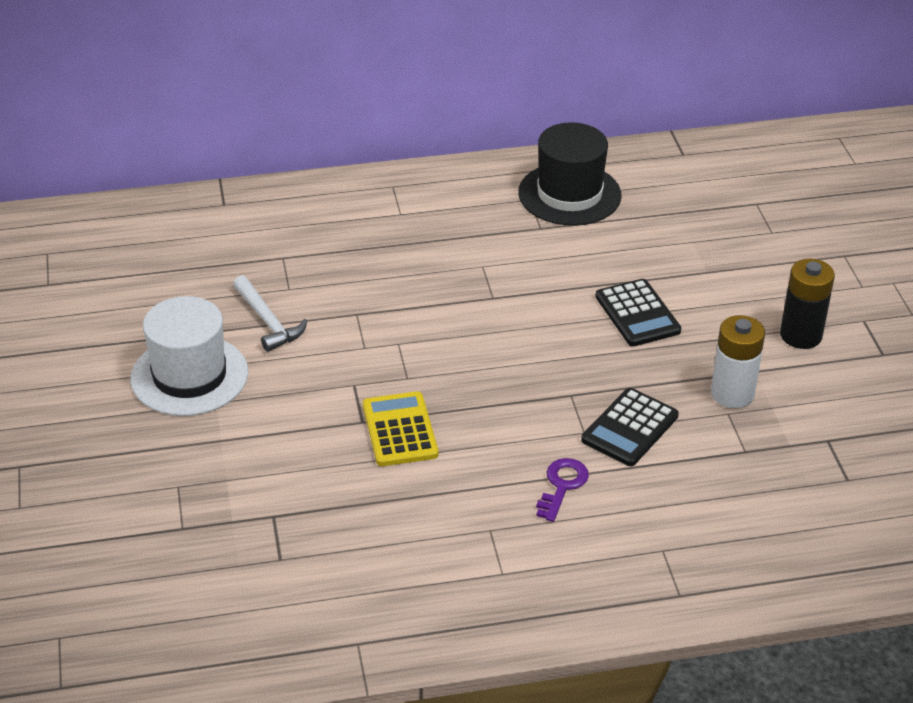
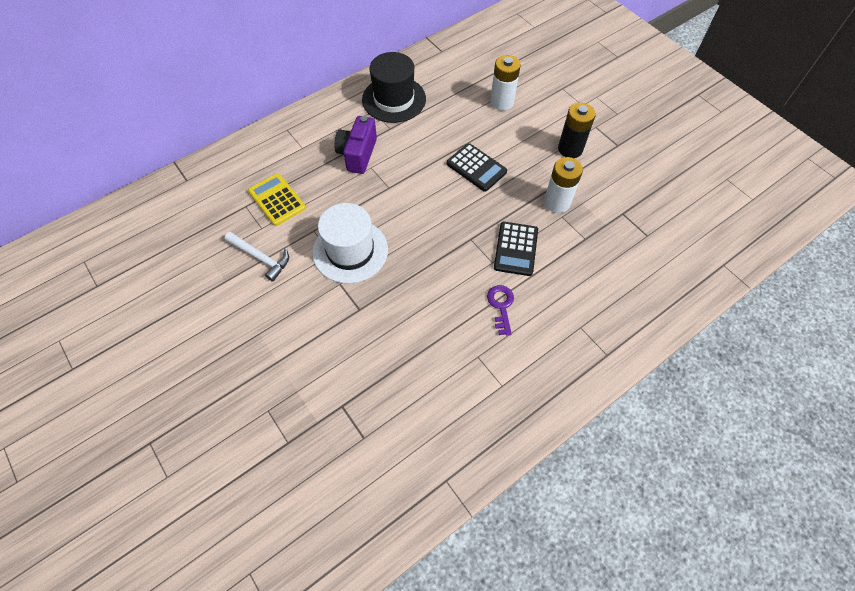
camera: 25 degrees left, 20 degrees up
white hat [130,296,248,416] -> white hat moved to [312,203,388,284]
yellow calculator [363,391,438,466] -> yellow calculator moved to [248,173,306,226]
none -> purple camera [334,116,377,174]
none -> white battery [490,55,521,111]

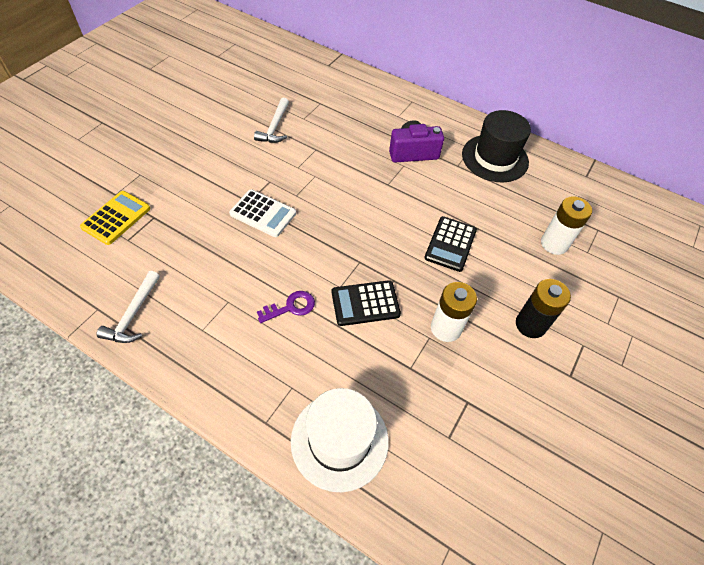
camera: 65 degrees right, 5 degrees down
yellow calculator [248,173,306,226] -> yellow calculator moved to [80,191,150,245]
white hat [312,203,388,284] -> white hat moved to [291,388,389,492]
none -> white hammer [96,271,160,343]
none -> white calculator [229,189,296,237]

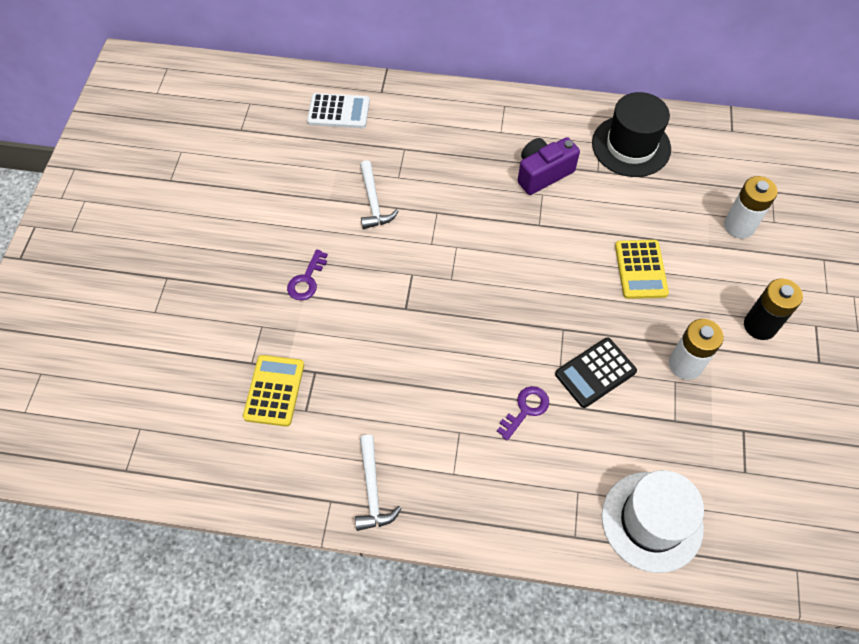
camera: 20 degrees left, 5 degrees up
white calculator [229,189,296,237] -> white calculator moved to [307,93,370,128]
black calculator [424,216,477,272] -> yellow calculator [615,240,669,299]
none -> purple key [287,249,328,301]

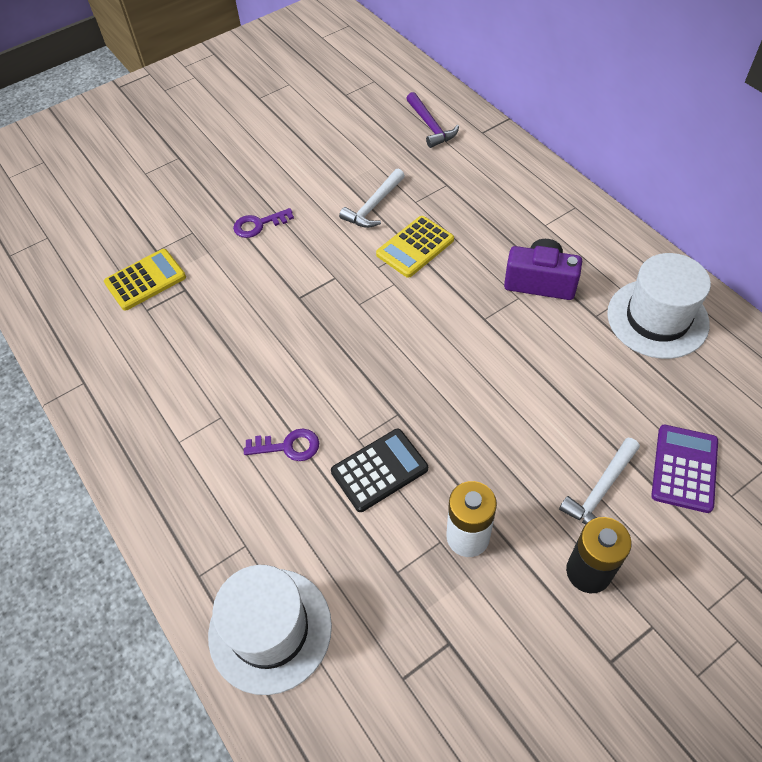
camera: 50 degrees right, 5 degrees down
white calculator [307,93,370,128] -> purple hammer [406,92,459,148]
white hammer [355,435,402,531] -> white hammer moved to [559,438,640,524]
black calculator [555,338,637,408] -> black calculator turned 135 degrees clockwise [331,429,428,512]
black hat [592,92,671,177] -> white hat [607,253,711,359]
yellow calculator [615,240,669,299] -> yellow calculator moved to [376,216,454,278]
white battery [724,176,777,238] -> purple calculator [651,425,718,513]

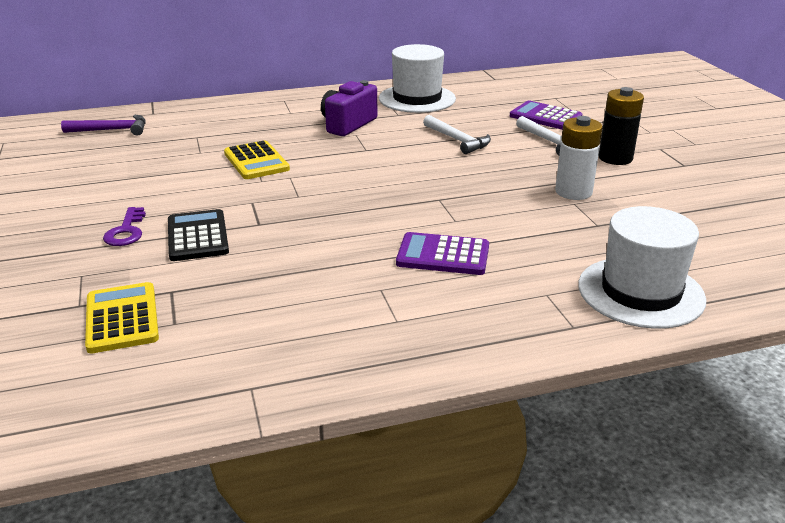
camera: 75 degrees left, 25 degrees down
purple key [244,429,319,461] -> purple calculator [396,232,489,275]
black calculator [331,429,428,512] -> black calculator moved to [168,209,229,261]
white hammer [339,169,405,228] -> white hammer moved to [423,115,491,154]

